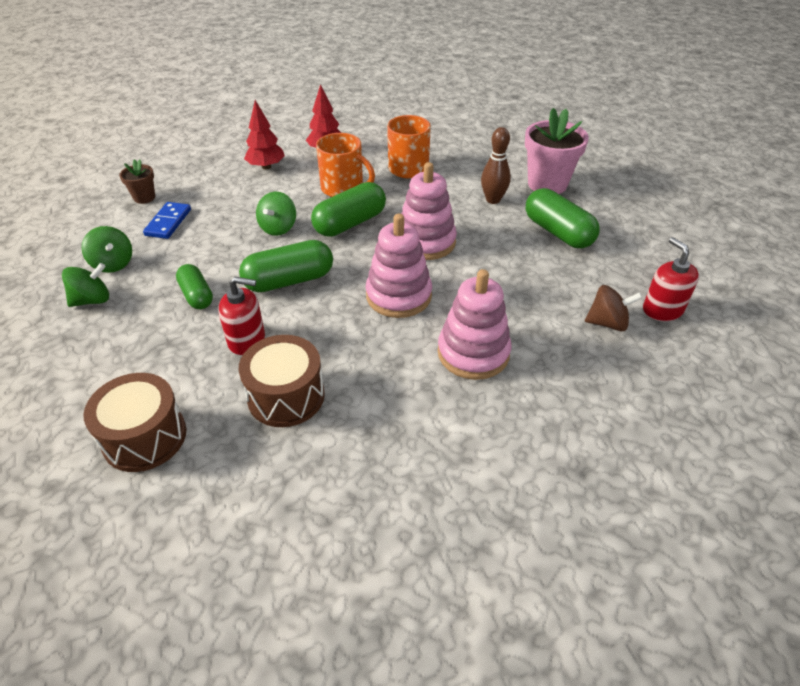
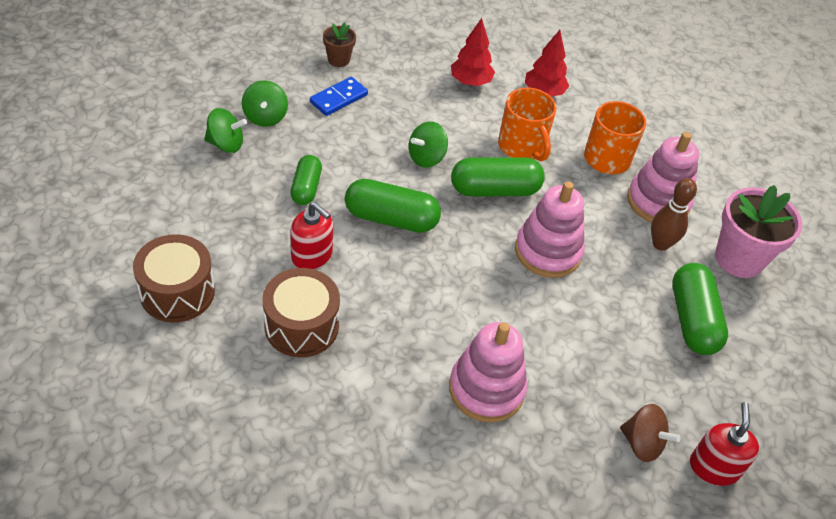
camera: 30 degrees right, 5 degrees up
pink stacking toy [366,214,432,318] -> pink stacking toy moved to [627,132,699,223]

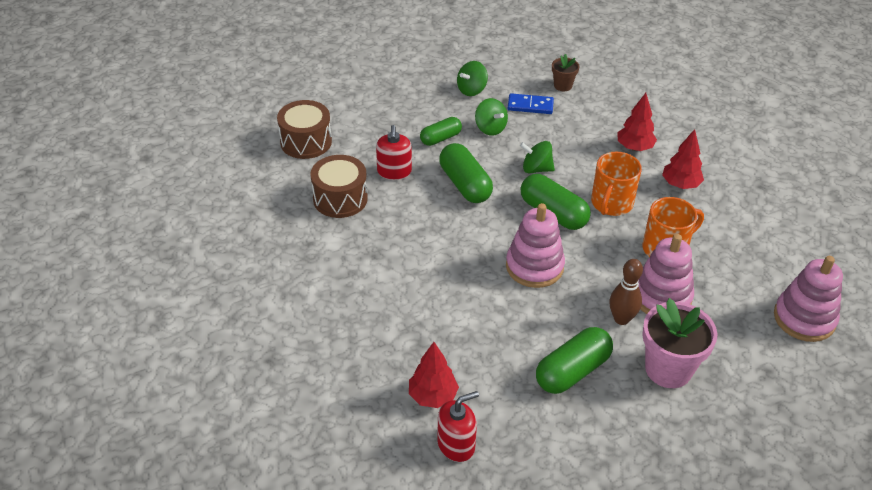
camera: 55 degrees right, 5 degrees down
green spinning top [204,108,247,153] -> green spinning top moved to [475,98,508,136]
pink stacking toy [449,322,527,422] -> pink stacking toy moved to [774,256,843,342]
brown spinning top [620,404,681,462] -> red tree [409,342,459,408]

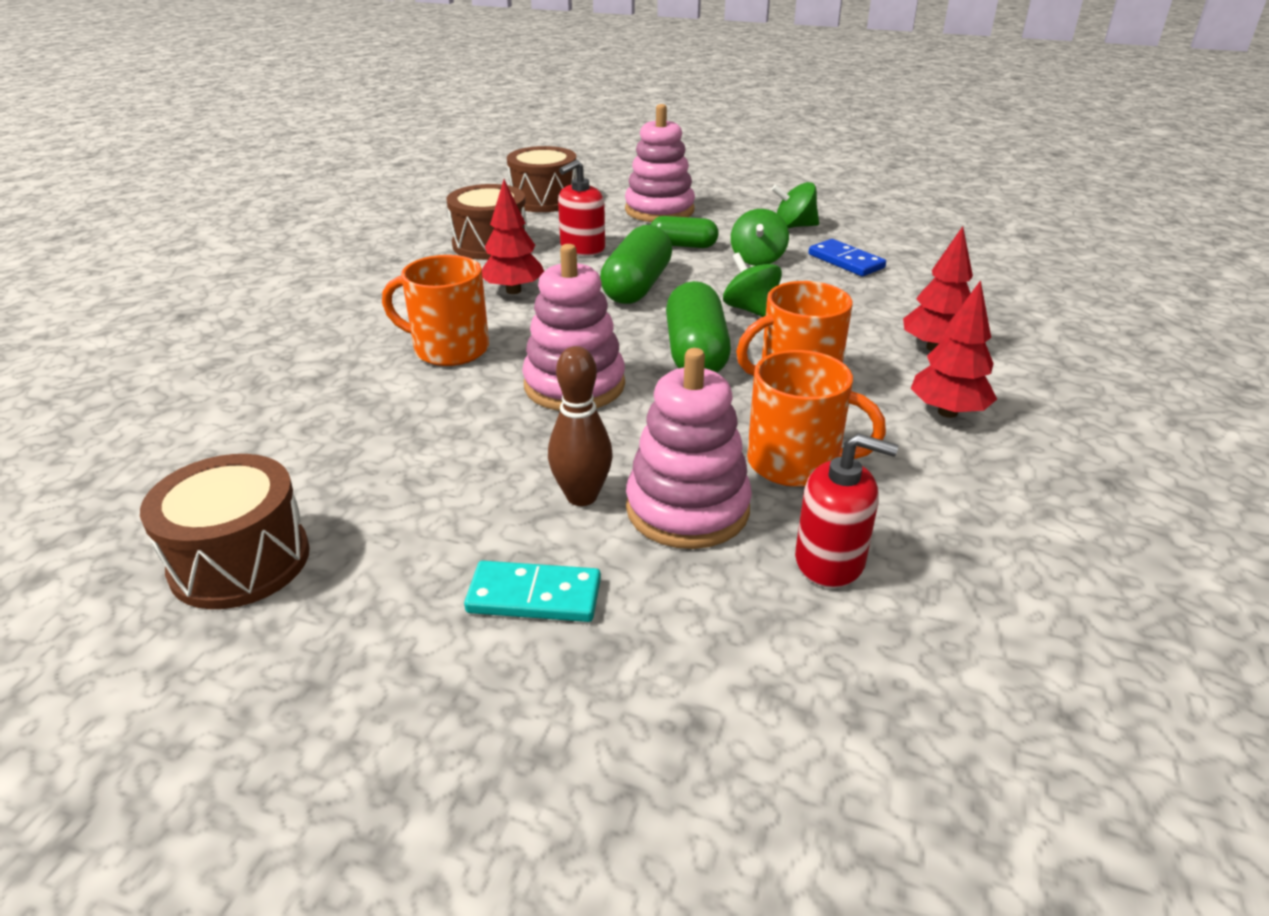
camera: 45 degrees right, 10 degrees down
red tree [409,342,459,408] -> red tree moved to [482,179,544,294]
red soap dispenser [437,391,479,462] -> red soap dispenser moved to [795,433,898,588]
green capsule [536,327,613,394] -> none
brown flower pot [552,54,579,91] -> none
pink flower pot [642,298,717,388] -> turquoise domino [464,561,601,622]
pink stacking toy [774,256,843,342] -> pink stacking toy moved to [625,104,695,222]
none -> brown drum [140,454,310,609]
none -> orange mug [382,255,489,366]

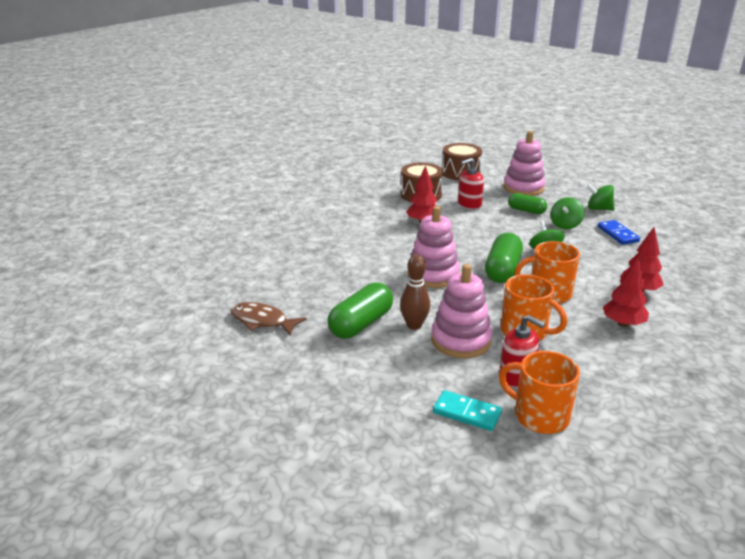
camera: 20 degrees right, 5 degrees down
brown drum [140,454,310,609] -> brown fish [231,302,306,336]
orange mug [382,255,489,366] -> orange mug moved to [499,351,580,434]
turquoise domino [464,561,601,622] -> turquoise domino moved to [433,390,502,431]
green capsule [600,225,672,304] -> green capsule moved to [327,282,393,339]

